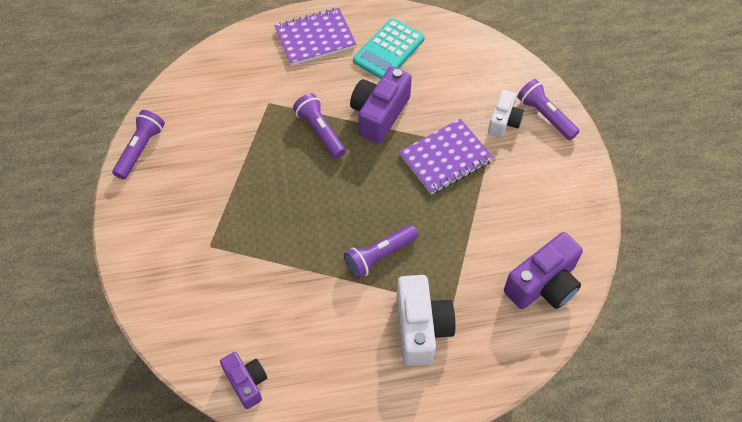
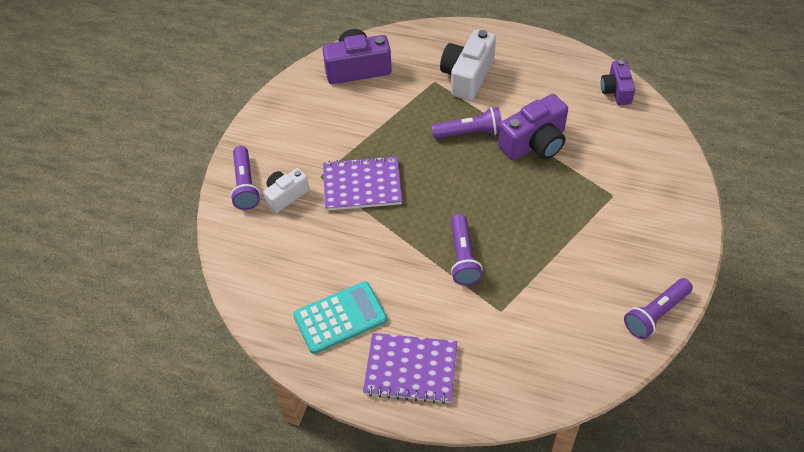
camera: 150 degrees left, 5 degrees down
purple camera [350,66,412,143] -> purple camera moved to [498,94,568,160]

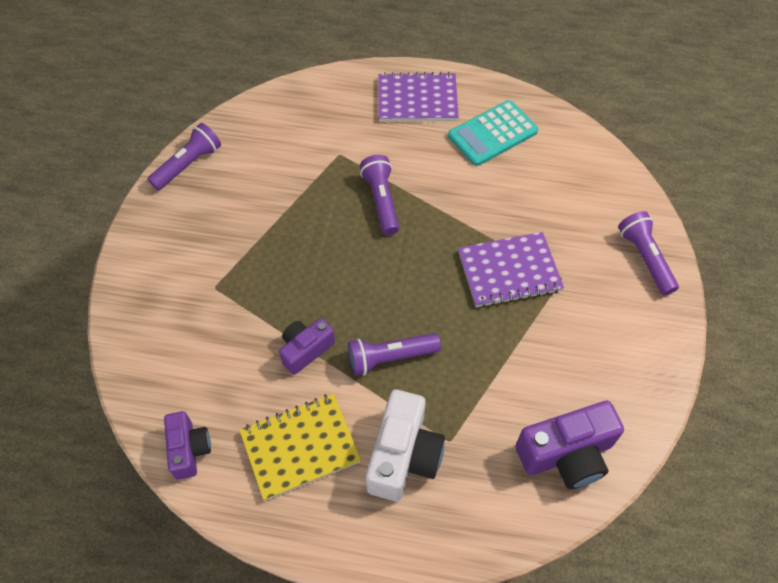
camera: 170 degrees right, 5 degrees up
white camera [263,168,309,213] -> none
purple camera [498,94,568,160] -> purple camera [279,318,335,375], size x0.62
none -> yellow notebook [240,393,361,501]

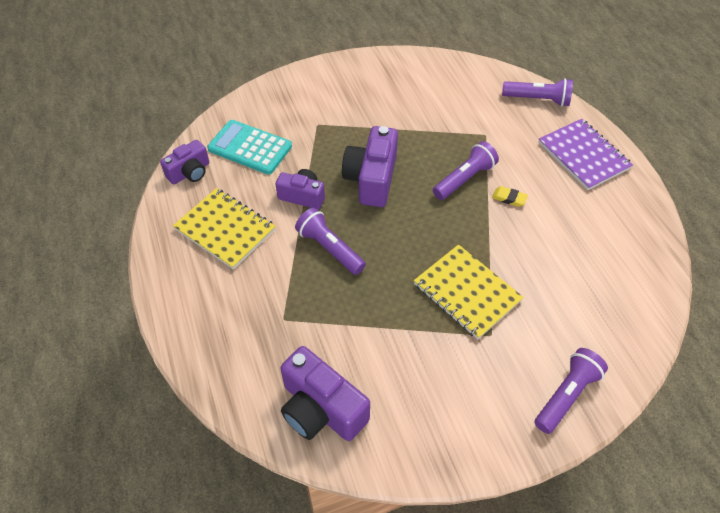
camera: 60 degrees right, 5 degrees down
purple flashlight [148,123,221,190] -> purple flashlight moved to [502,78,573,107]
white camera [366,390,445,501] -> none
turquoise calculator [448,100,538,166] -> turquoise calculator moved to [207,120,292,175]
purple notebook [458,232,564,308] -> yellow notebook [414,245,524,339]
none -> purple camera [342,126,398,207]
none -> yellow eraser [492,186,528,207]

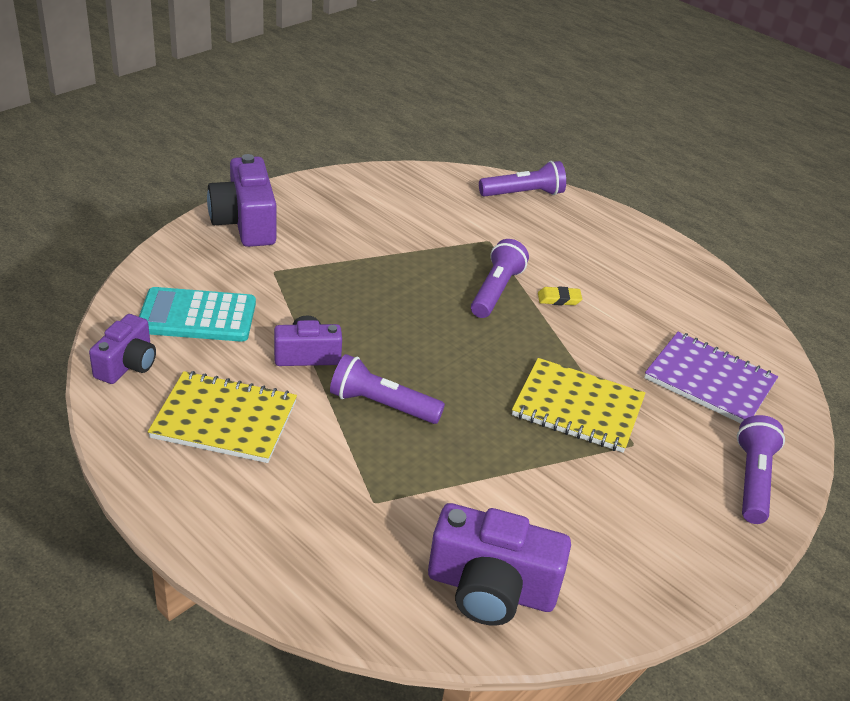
camera: 30 degrees left, 15 degrees down
purple camera [342,126,398,207] -> purple camera moved to [207,154,277,247]
purple notebook [538,119,633,190] -> purple notebook moved to [644,332,778,423]

